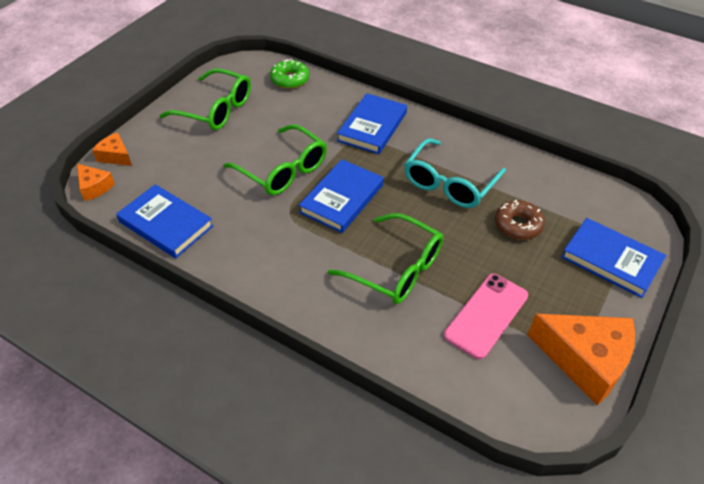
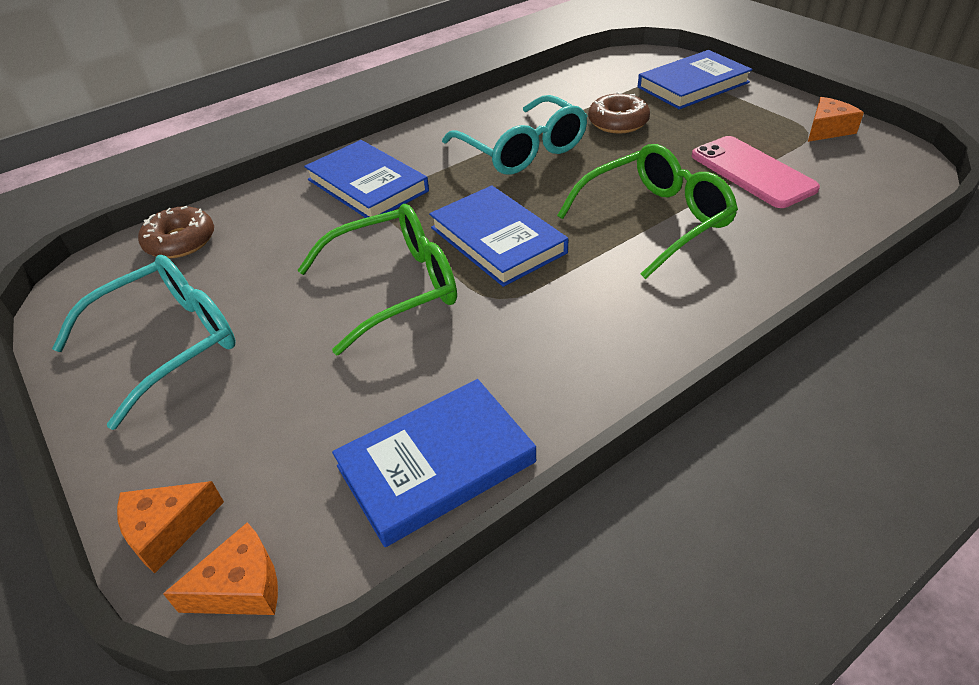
camera: 65 degrees left, 5 degrees down
green glasses [159,68,251,130] -> turquoise glasses [52,255,235,430]
green donut [270,59,309,89] -> brown donut [138,206,214,258]
orange cheese [527,314,635,405] -> orange cheese [808,97,864,142], size x0.50

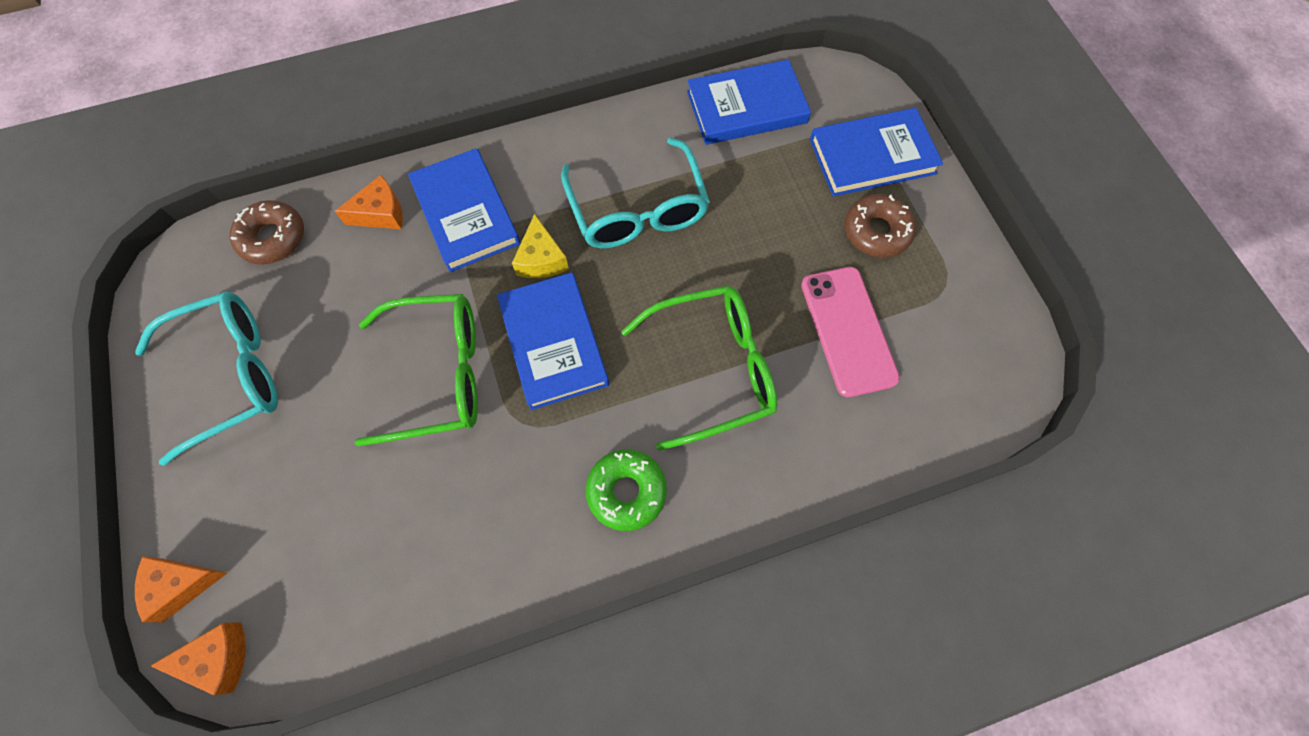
camera: 15 degrees right, 25 degrees up
blue book [332,379,536,547] -> blue book moved to [687,59,811,145]
brown donut [588,92,650,134] -> brown donut moved to [844,194,916,258]
orange cheese [808,97,864,142] -> orange cheese moved to [335,175,403,229]
none -> yellow cheese [512,214,569,278]
none -> green donut [586,449,667,531]

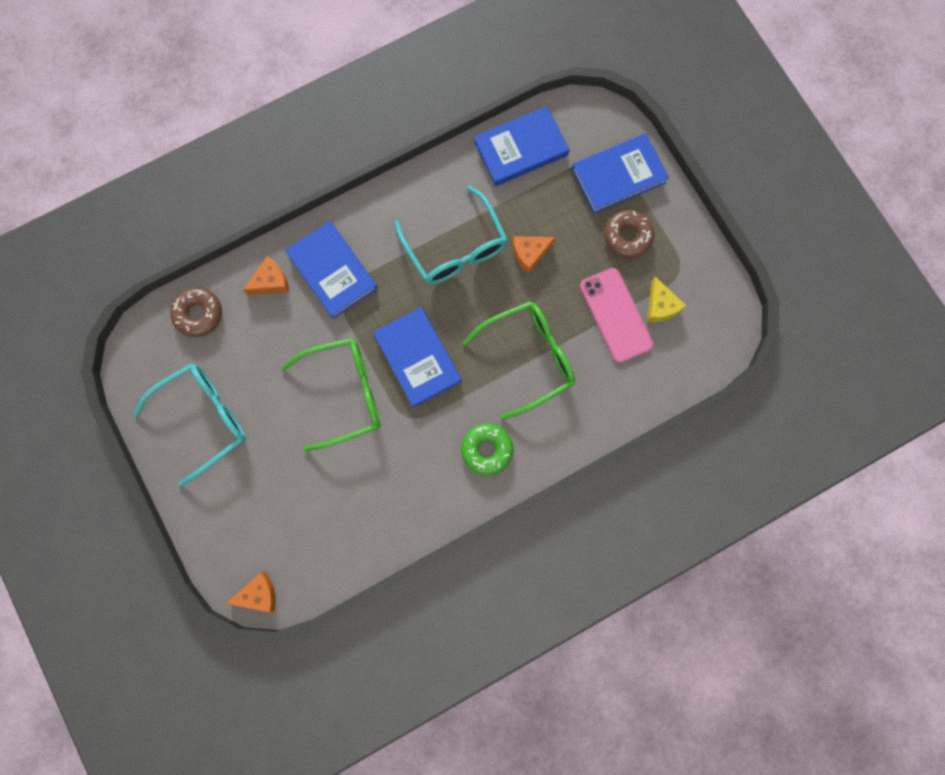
camera: 10 degrees left, 10 degrees up
orange cheese [135,556,227,622] -> orange cheese moved to [512,236,555,274]
yellow cheese [512,214,569,278] -> yellow cheese moved to [647,277,686,322]

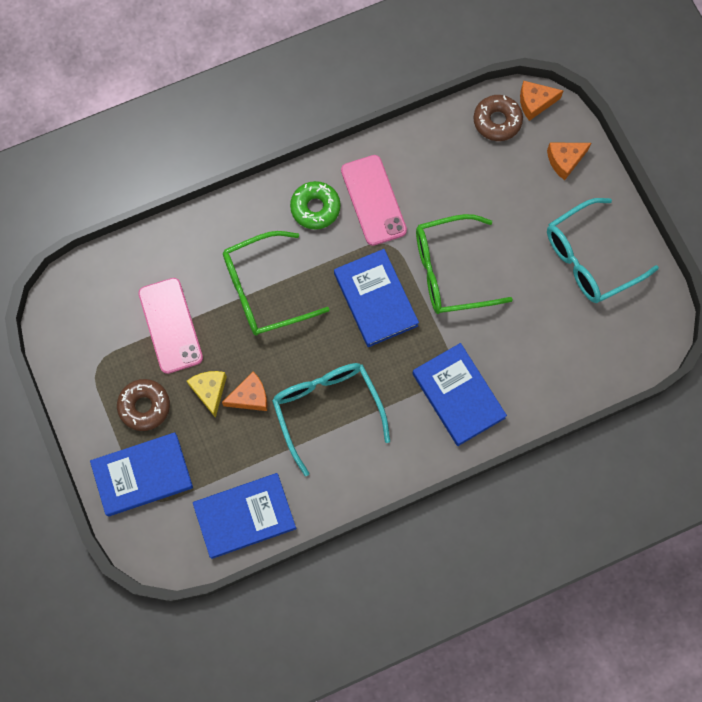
camera: 175 degrees left, 5 degrees down
brown donut [170,287,222,337] -> brown donut moved to [474,95,523,141]
orange cheese [243,256,289,295] -> orange cheese moved to [547,143,591,180]
yellow cheese [647,277,686,322] -> yellow cheese moved to [187,371,227,418]
none -> pink phone [341,155,407,246]

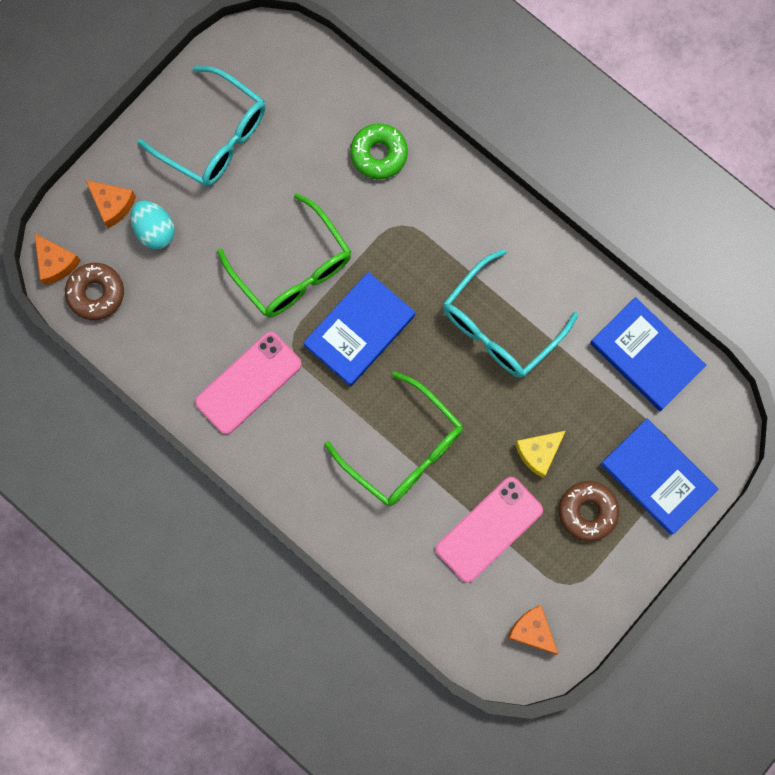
camera: 115 degrees left, 5 degrees up
orange cheese [222,371,268,411] -> orange cheese moved to [508,605,559,655]
green donut [290,181,341,229] -> green donut moved to [350,123,408,179]
blue book [412,343,507,446] -> none
none -> turquoise egg [131,201,175,249]

